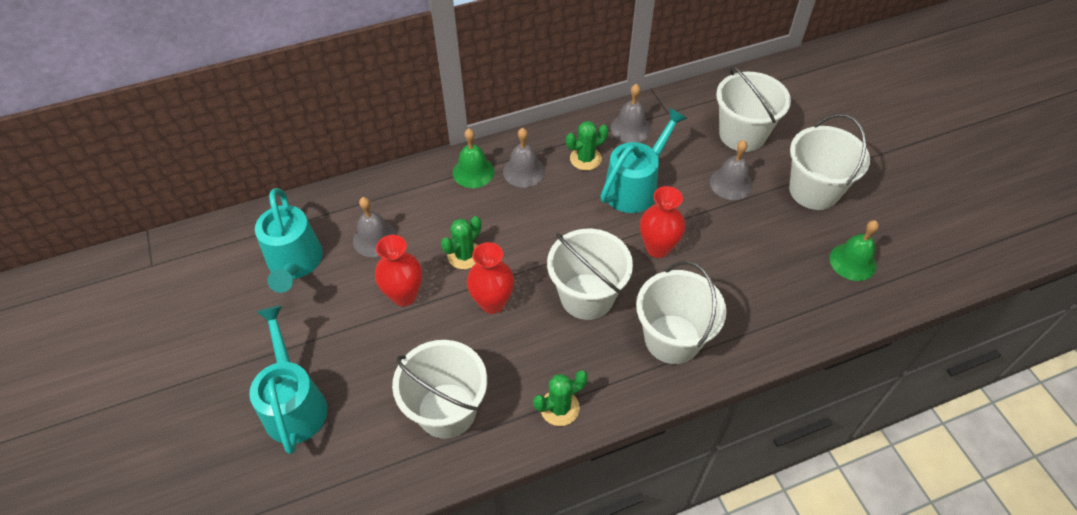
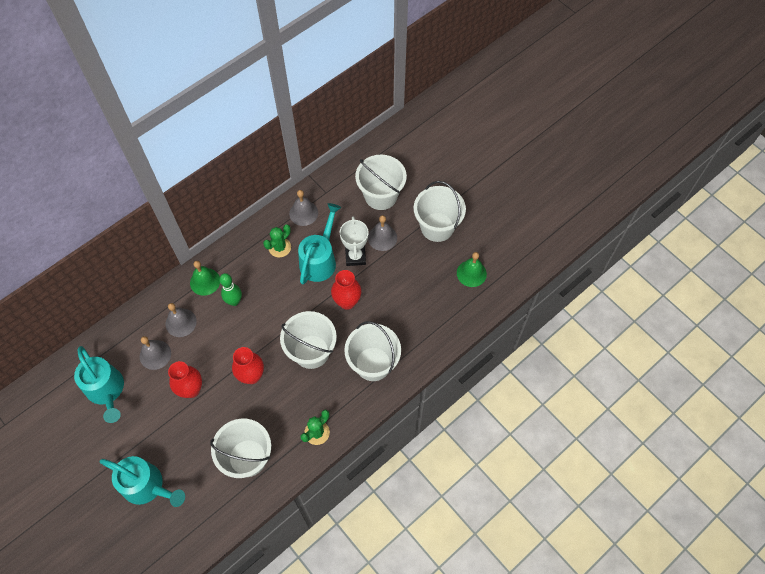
camera: 20 degrees left, 10 degrees up
turquoise watering can [249,305,327,454] -> turquoise watering can turned 150 degrees clockwise [100,456,185,507]
green cactus [441,216,482,269] -> none
grey bell [503,128,545,187] -> grey bell moved to [166,303,197,337]
none -> green bowling pin [219,273,242,306]
none -> white trophy [340,216,369,266]

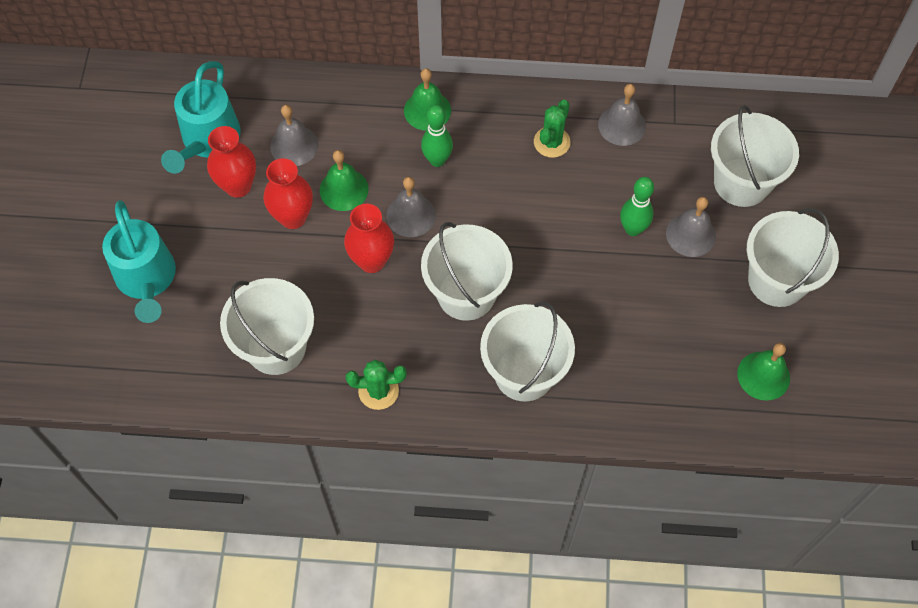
camera: 45 degrees right, 0 degrees up
grey bell [166,303,197,337] -> grey bell moved to [386,177,436,237]
green cactus [263,225,291,257] -> green cactus turned 60 degrees counterclockwise [534,100,571,158]
turquoise watering can [298,203,341,285] -> none
red vase [331,270,361,310] -> red vase moved to [207,126,256,198]
white trophy [340,216,369,266] -> green bowling pin [620,177,654,236]
none -> green bell [320,150,369,211]

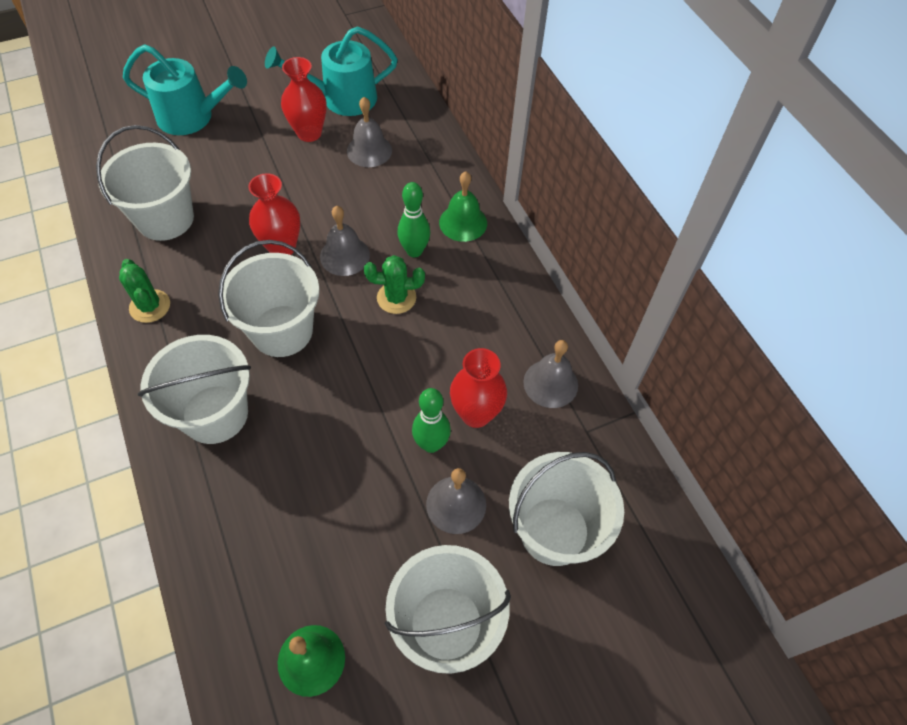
camera: 60 degrees right, 5 degrees down
turquoise watering can [102,200,176,323] -> turquoise watering can turned 120 degrees counterclockwise [123,44,247,135]
red vase [263,158,313,229] -> red vase moved to [450,348,507,428]
green bell [320,150,369,211] -> none
green cactus [534,100,571,158] -> green cactus moved to [364,255,425,314]

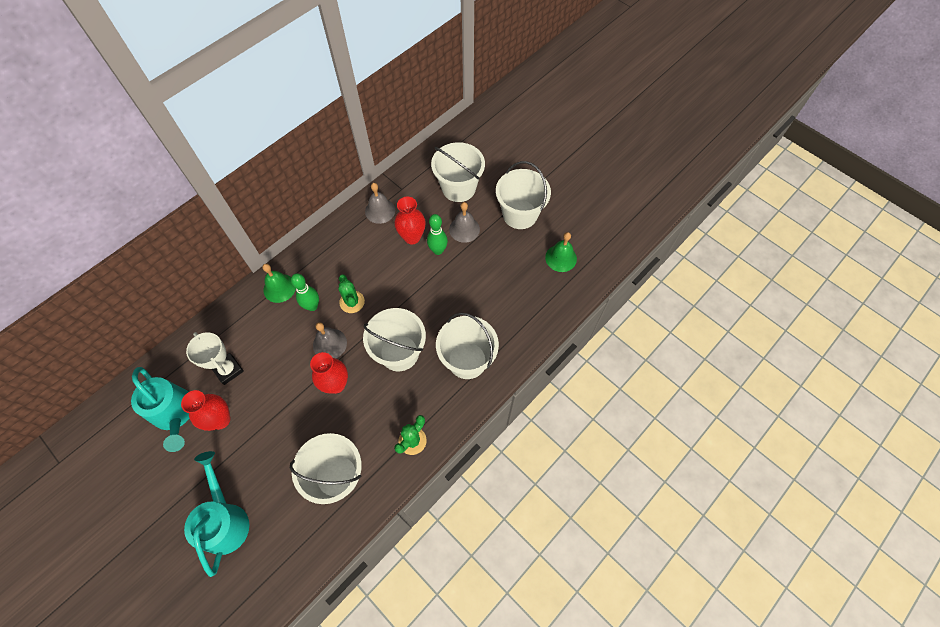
camera: 110 degrees left, 5 degrees up
grey bell [347,97,392,167] -> white trophy [186,332,244,385]

